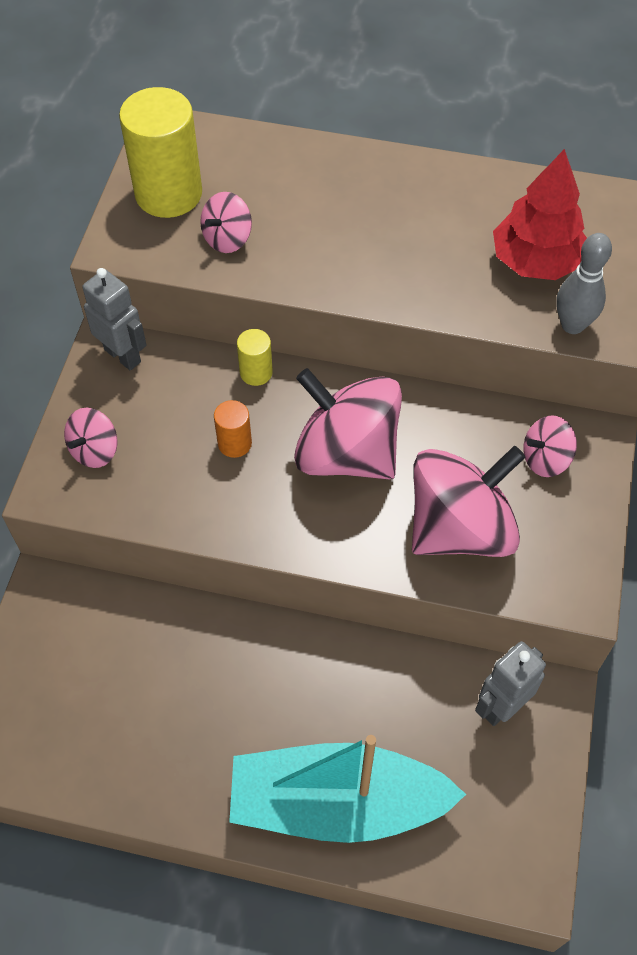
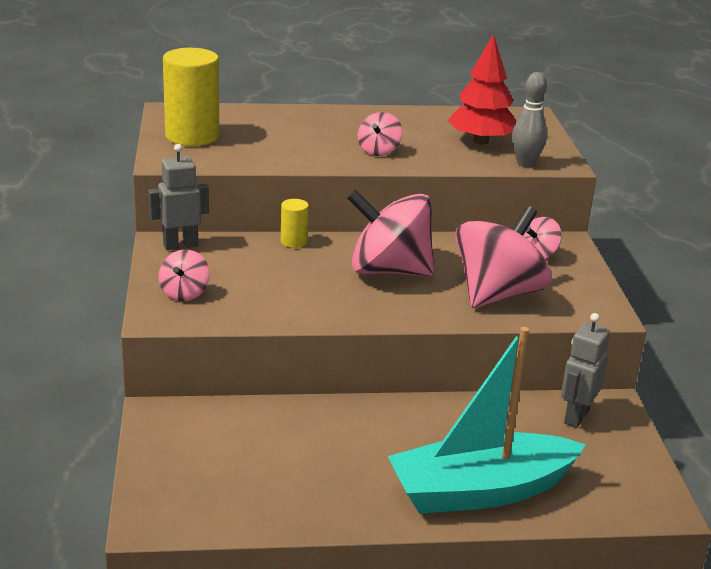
camera: 20 degrees left, 30 degrees down
grey robot [82,268,147,371] -> grey robot turned 45 degrees counterclockwise [148,144,209,250]
pink spinning top [200,192,252,253] -> pink spinning top moved to [358,112,403,156]
orange cylinder [214,400,252,458] -> none

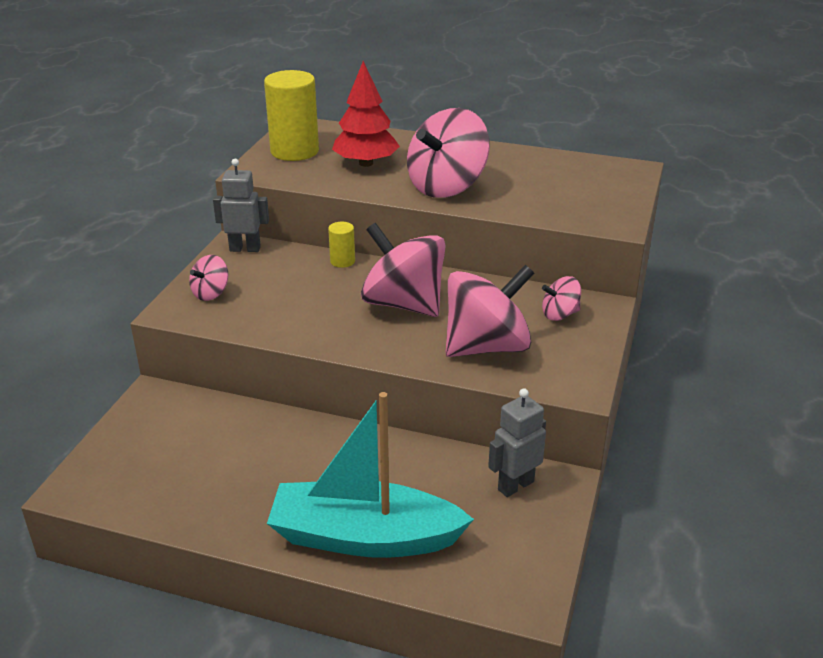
camera: 25 degrees right, 5 degrees up
pink spinning top [358,112,403,156] -> pink spinning top [407,108,490,198], size x2.09
red tree [448,33,516,144] -> red tree moved to [332,61,400,167]
grey bowling pin [512,72,547,167] -> none

